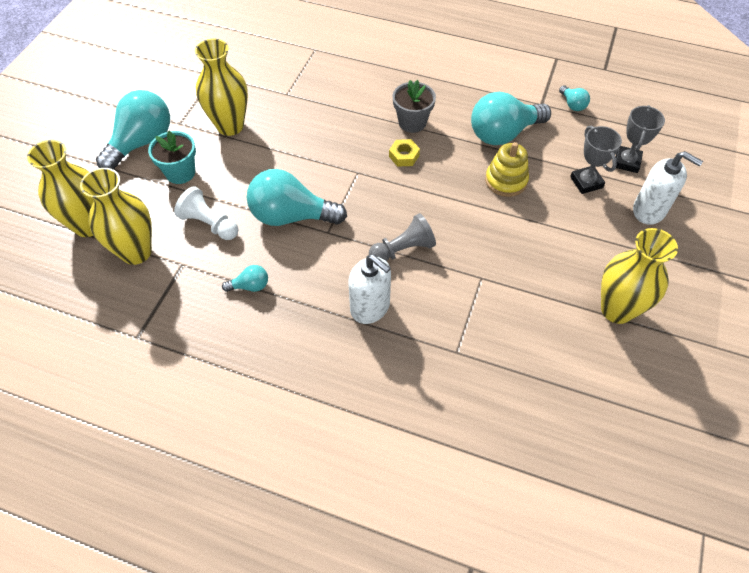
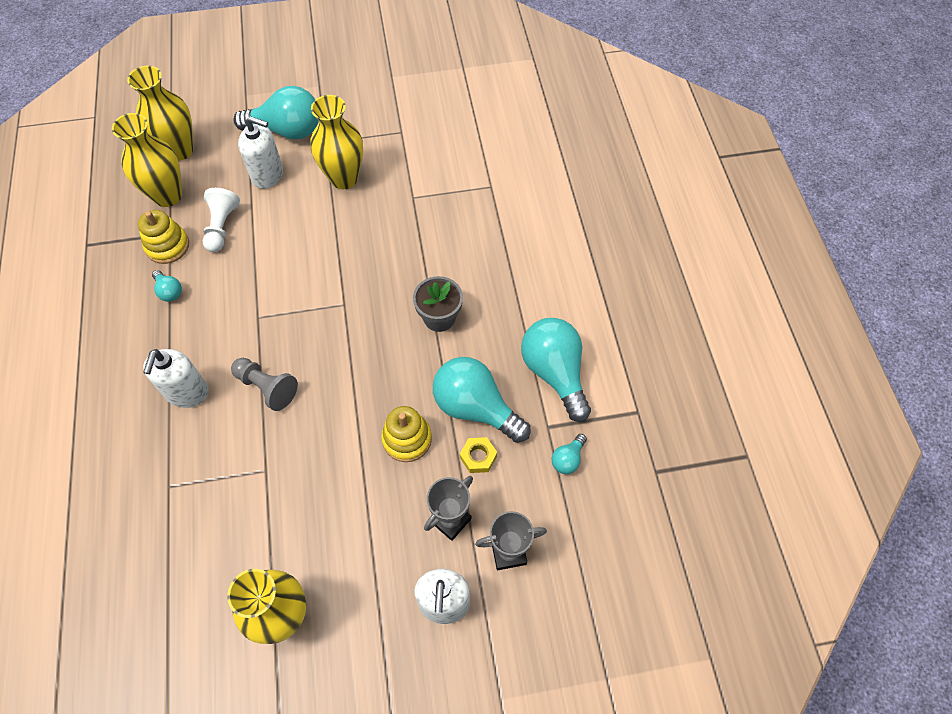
camera: 60 degrees right, 5 degrees up
turquoise flower pot [148,131,196,184] -> white soap dispenser [238,116,283,189]
turquoise light bulb [247,169,347,226] -> turquoise light bulb moved to [521,318,591,422]
yellow nut [389,139,420,167] -> yellow nut moved to [460,437,497,473]
none -> yellow stacking toy [138,210,189,264]

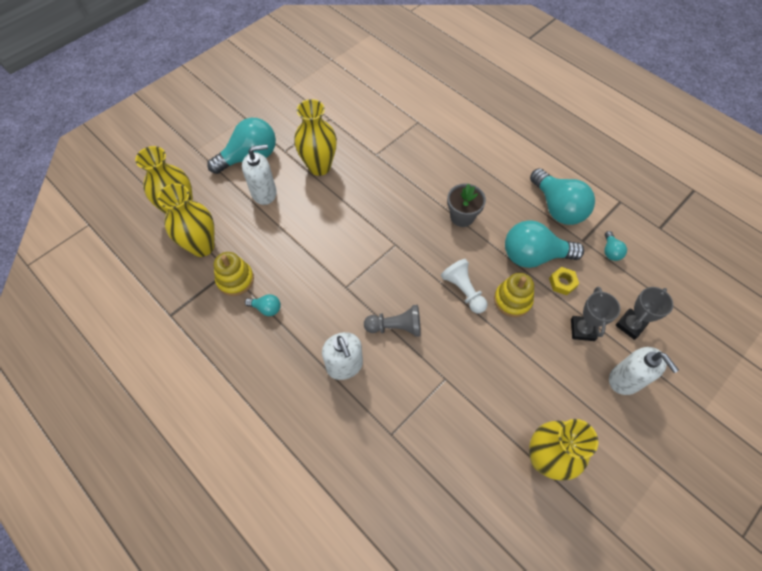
camera: 35 degrees left, 0 degrees up
white pawn [202,188,240,252] -> white pawn moved to [441,259,487,313]
turquoise light bulb [521,318,591,422] -> turquoise light bulb turned 150 degrees counterclockwise [530,168,595,225]

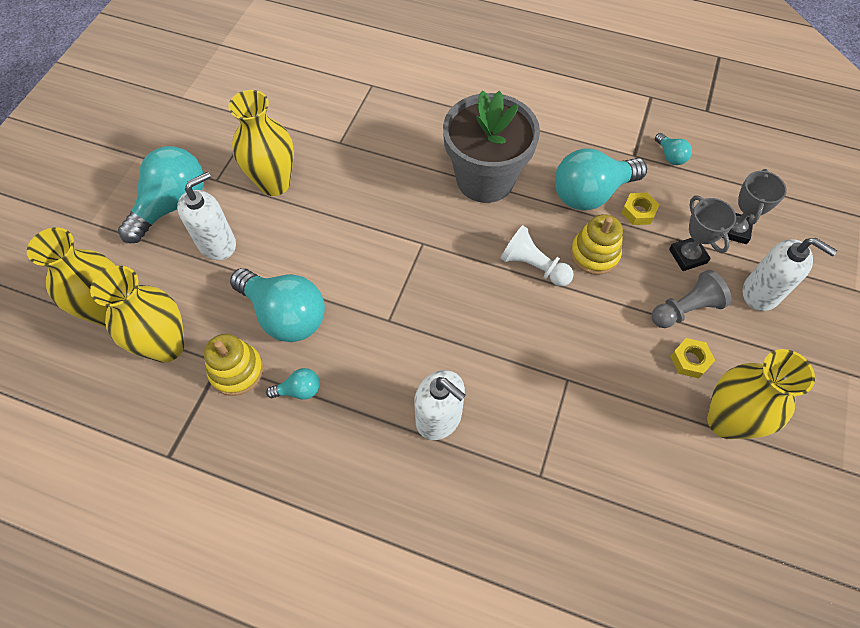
camera: 25 degrees left, 0 degrees up
grey pawn [364,305,421,337] -> grey pawn moved to [652,270,732,328]
grey flower pot [447,184,486,227] -> grey flower pot [443,90,540,203], size x1.82
turquoise light bulb [530,168,595,225] -> turquoise light bulb moved to [230,268,325,342]
none -> yellow nut [670,338,715,378]

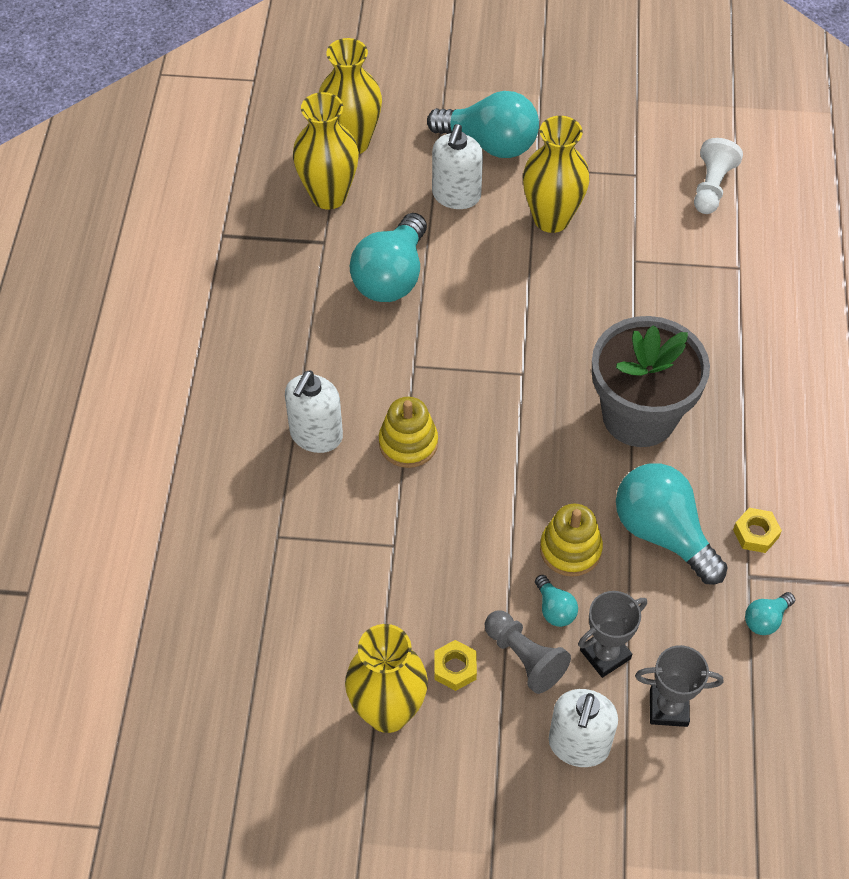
camera: 75 degrees right, 5 degrees down
white soap dispenser [177,172,236,260] -> white soap dispenser turned 75 degrees clockwise [432,124,483,209]
yellow stacking toy [204,334,263,396] -> yellow stacking toy moved to [379,397,438,468]
turquoise light bulb [266,368,320,400] -> turquoise light bulb moved to [535,575,578,627]
white pawn [501,225,573,286] -> white pawn moved to [694,138,743,214]
yellow nut [621,193,660,225] -> yellow nut moved to [733,508,782,553]

